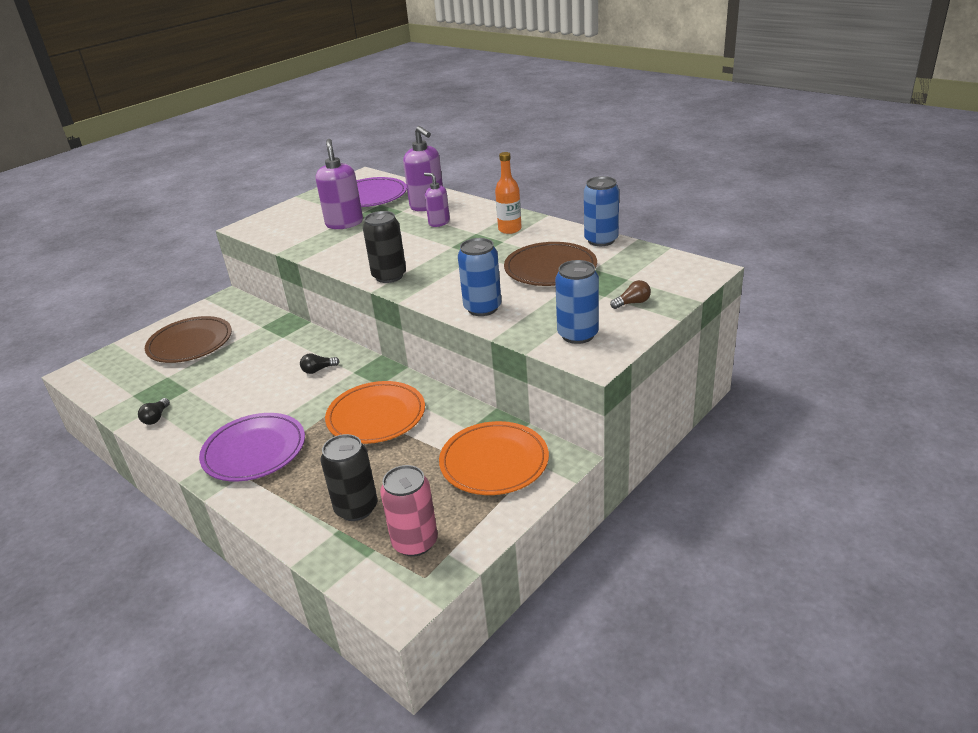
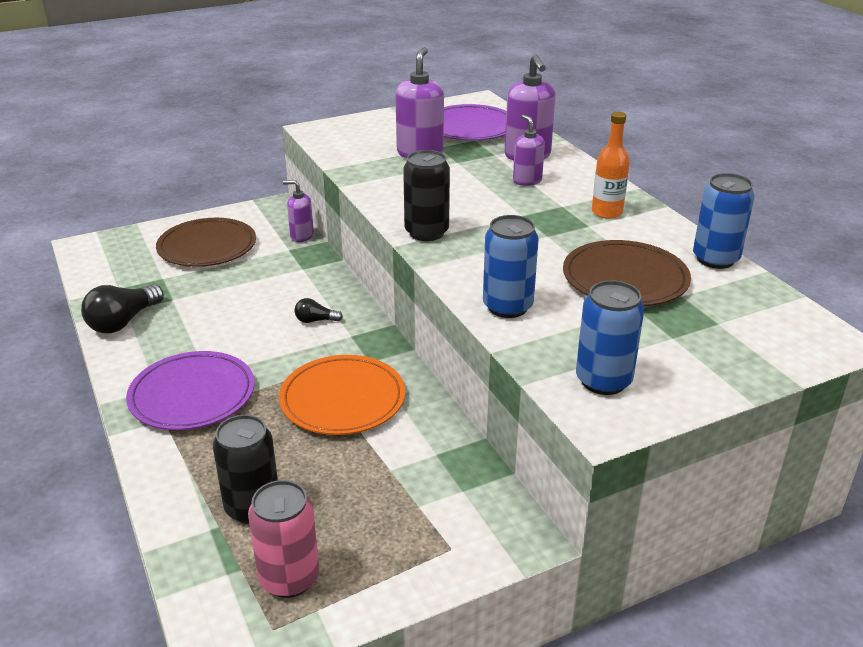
camera: 20 degrees right, 0 degrees up
black light bulb [138,398,170,425] -> black light bulb [81,284,164,333], size x1.91
orange plate [439,421,549,495] -> none
brown light bulb [610,280,651,309] -> none
none -> purple soap dispenser [283,180,314,242]

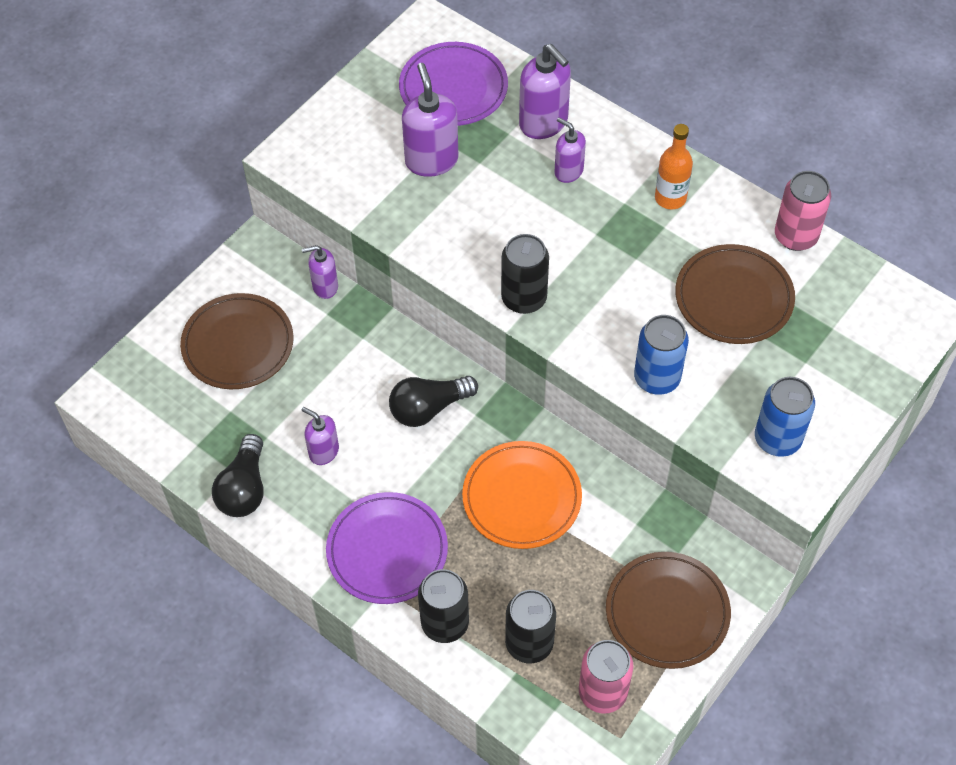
camera: 25 degrees left, 25 degrees up
black light bulb [294,298,343,323] -> black light bulb [389,376,478,427], size x1.91
blue can [693,173,755,269] -> pink can [775,171,831,251]
none -> purple soap dispenser [302,407,339,465]
none -> black can [418,569,469,643]
none -> brown plate [606,552,731,669]

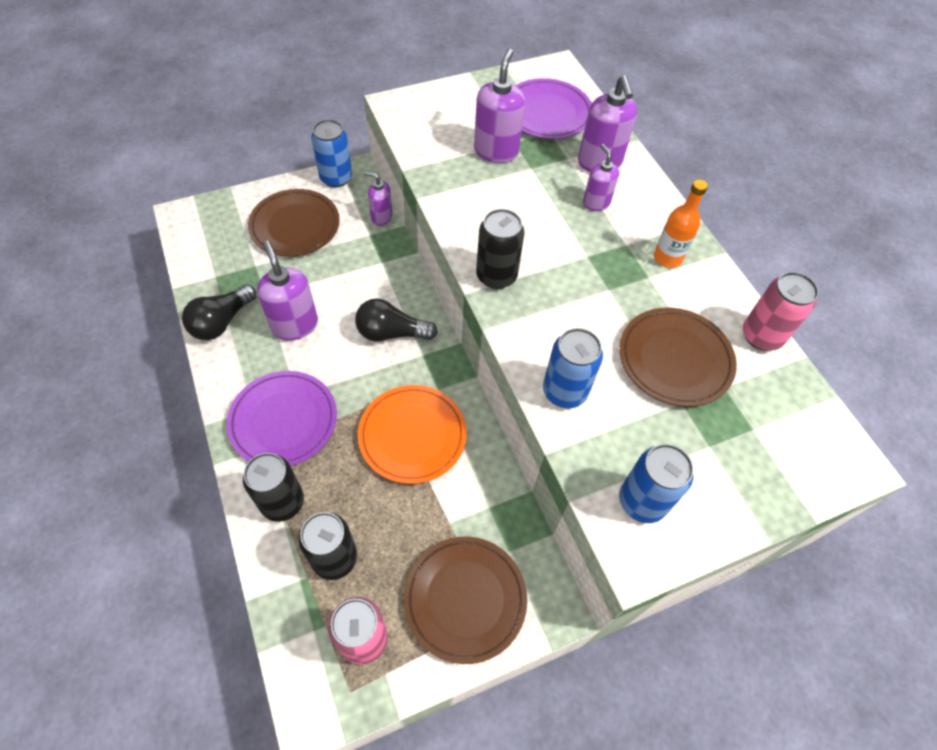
camera: 25 degrees right, 0 degrees up
purple soap dispenser [302,407,339,465] -> purple soap dispenser [257,240,318,341], size x1.64
none -> blue can [311,119,352,187]

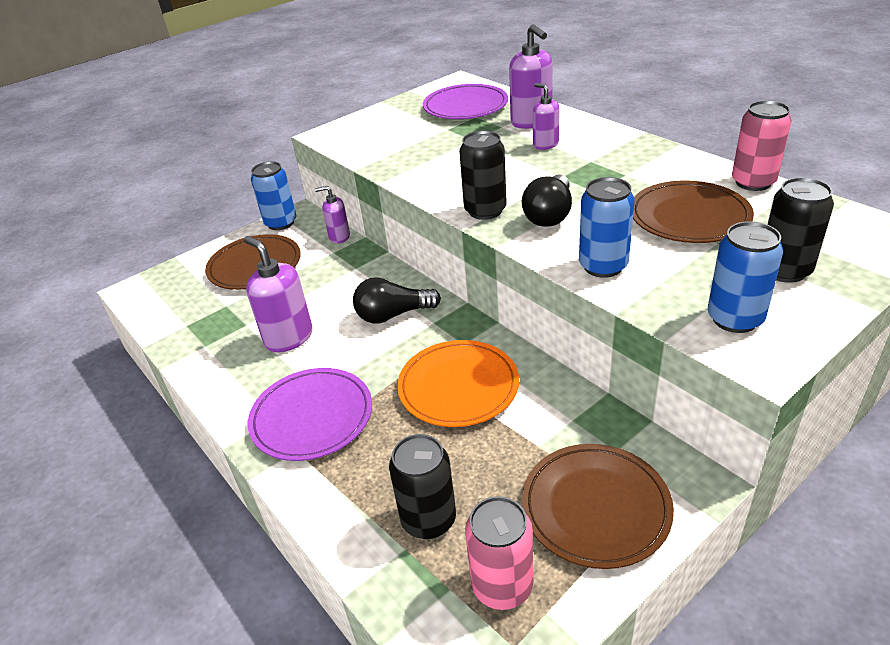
camera: 10 degrees left, 20 degrees down
black light bulb [182,284,256,340] -> black light bulb moved to [522,174,572,227]
black can [243,453,304,522] -> black can moved to [768,177,834,283]
purple soap dispenser [474,49,525,163] -> none
orange bottle [654,180,708,268] -> none

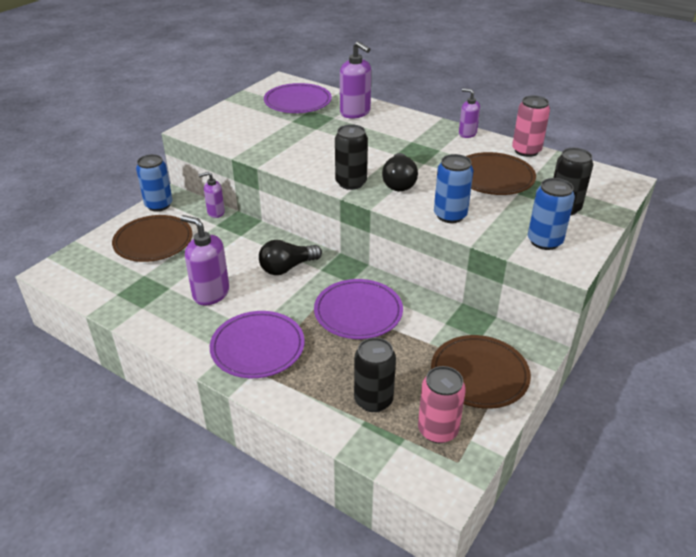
camera: 20 degrees left, 0 degrees up
orange plate [397,340,519,427] -> purple plate [314,279,403,339]
purple soap dispenser [533,83,560,150] -> purple soap dispenser moved to [459,88,480,138]

